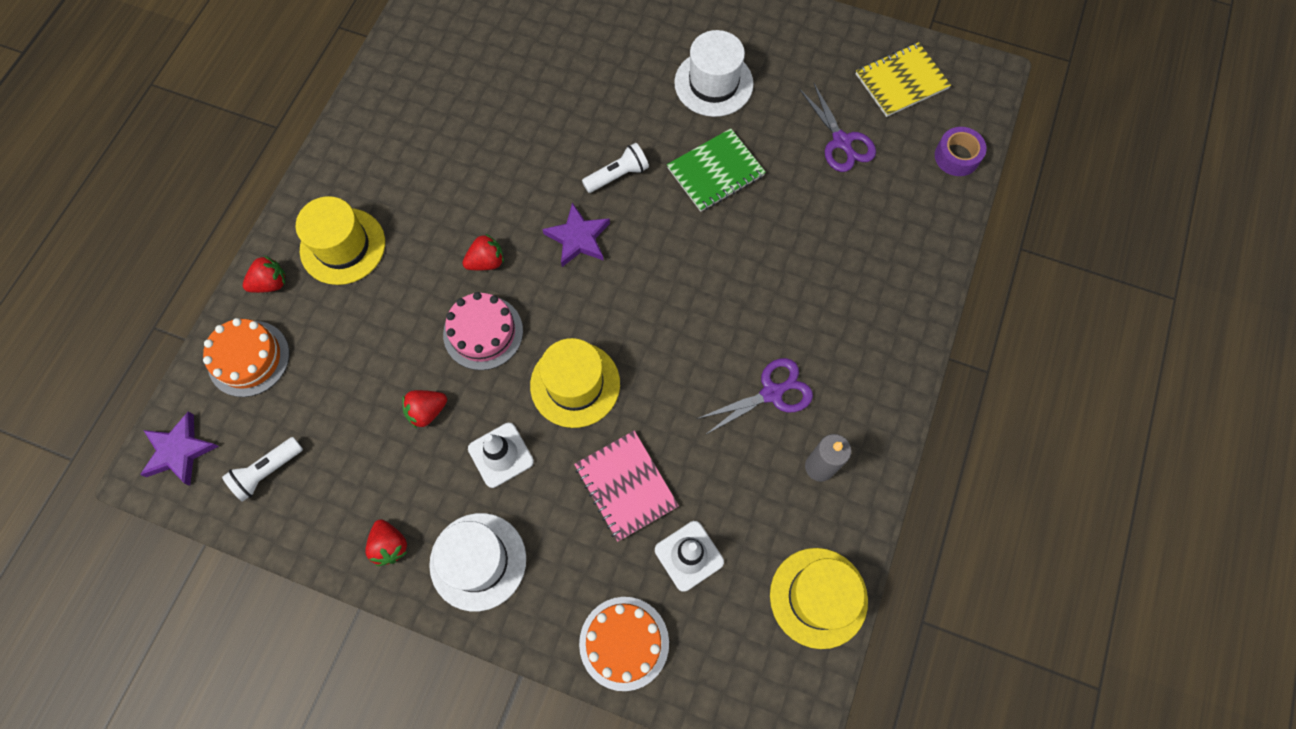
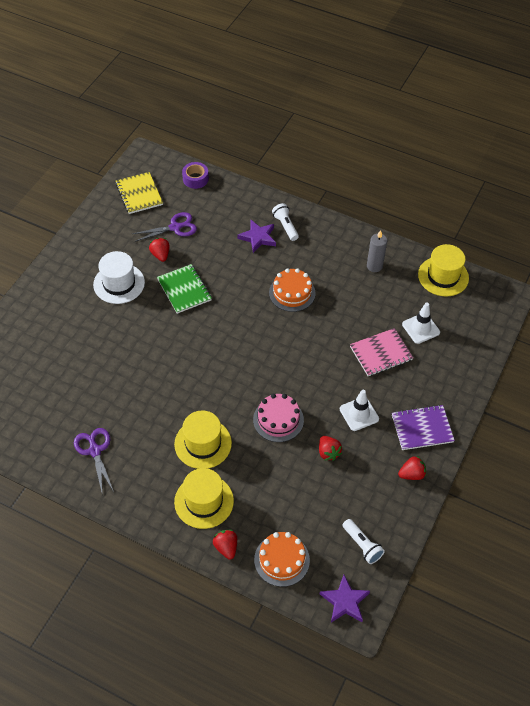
camera: 85 degrees left, 15 degrees down
white hat [429,513,526,611] -> purple notebook [392,405,455,450]
red strawberry [463,234,504,270] -> red strawberry moved to [149,238,170,262]
yellow hat [530,338,620,428] -> yellow hat moved to [174,411,232,469]
purple star [542,203,610,267] -> purple star moved to [237,220,276,253]
orange cake [579,597,669,691] -> orange cake moved to [269,268,316,312]
white flashlight [582,143,649,193] -> white flashlight moved to [272,203,299,241]
purple scissors [697,358,813,435] -> purple scissors moved to [74,428,114,492]

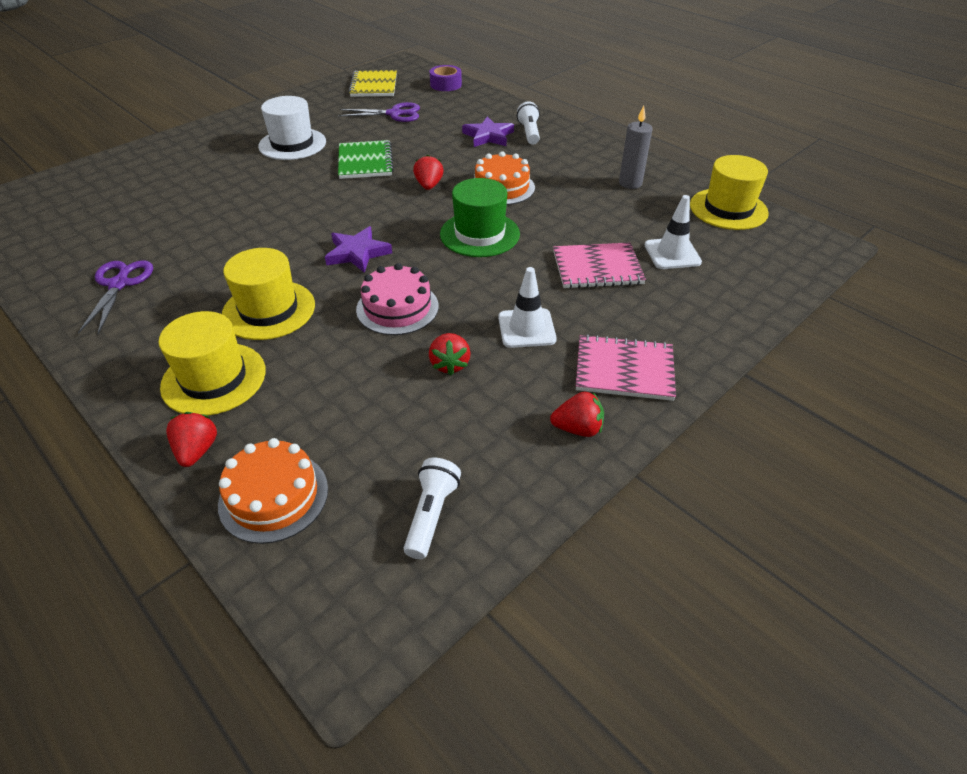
camera: 20 degrees right, 10 degrees down
red strawberry [149,238,170,262] -> red strawberry moved to [413,154,444,190]
purple star [320,575,370,623] -> purple star moved to [325,226,392,273]
white flashlight [343,519,385,564] -> white flashlight turned 150 degrees counterclockwise [404,458,461,559]
purple notebook [392,405,455,450] -> pink notebook [576,334,676,401]
none -> green hat [440,178,520,257]

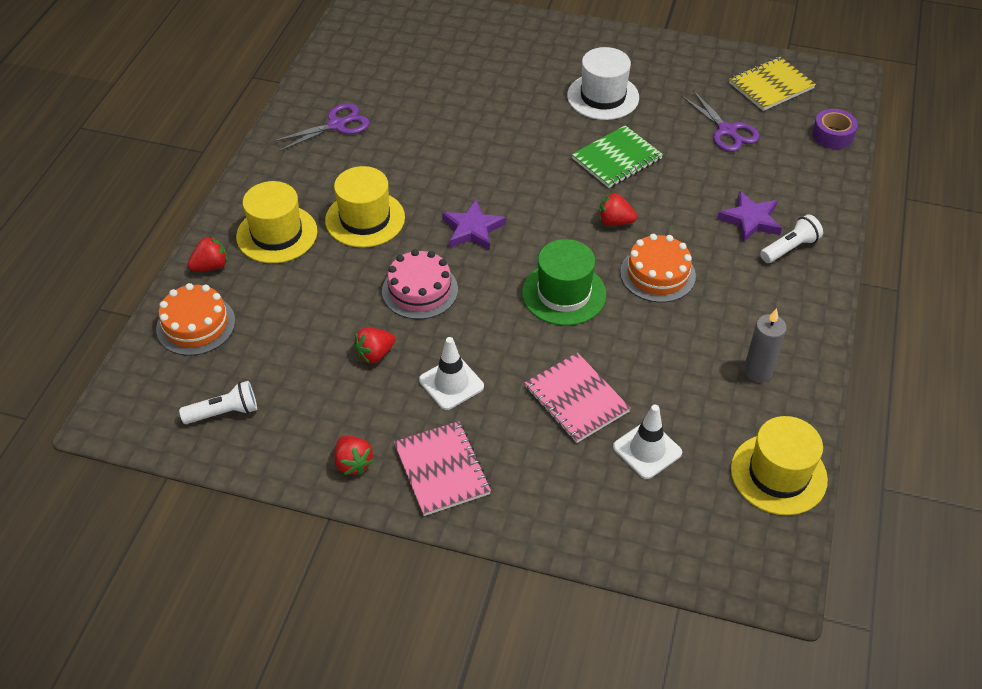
camera: 60 degrees right, 5 degrees up
red strawberry [413,154,444,190] -> red strawberry turned 135 degrees counterclockwise [599,192,637,226]

